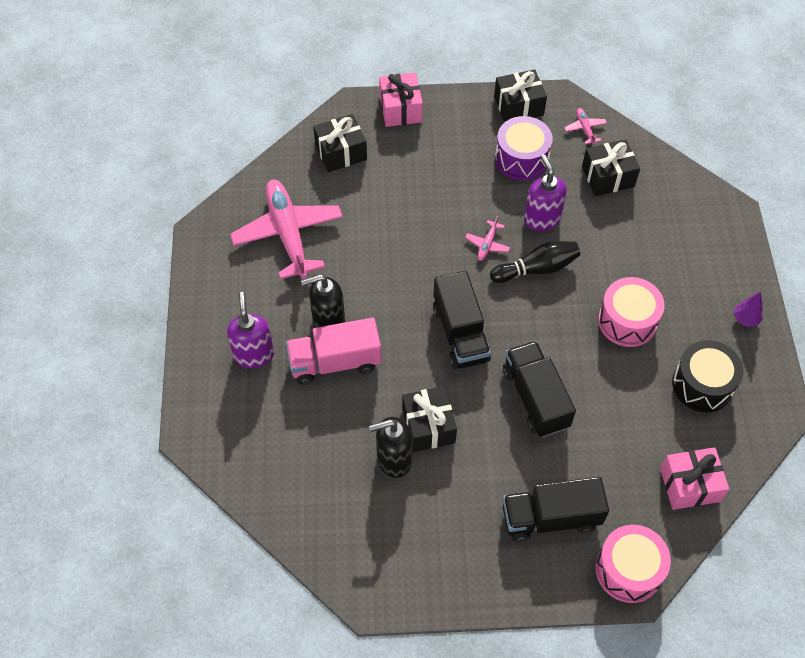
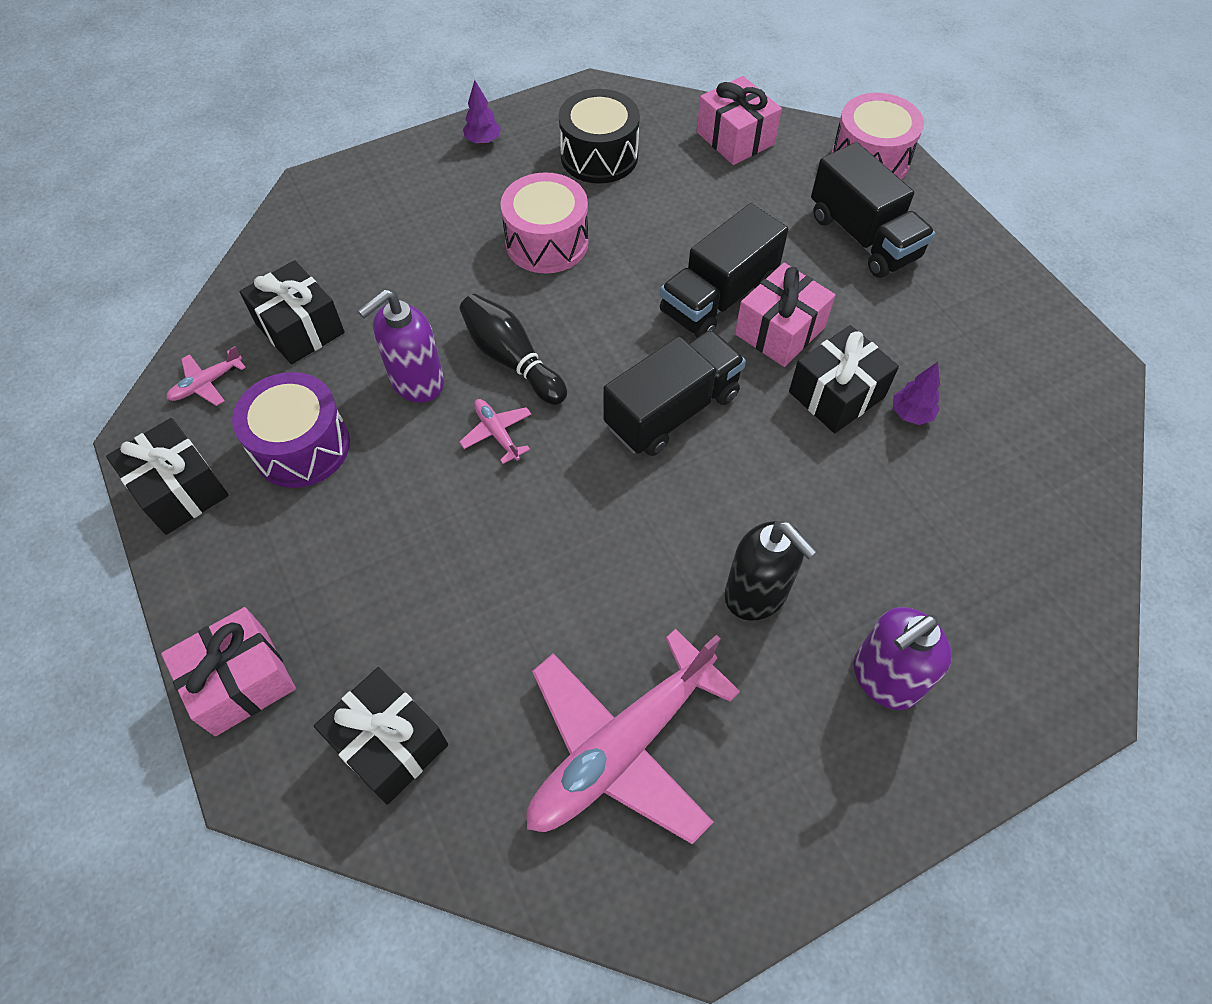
camera: 115 degrees left, 0 degrees up
pink truck [286,318,381,385] -> none
black soap dispenser [369,417,412,478] -> purple tree [893,362,940,425]
pink plane [465,216,510,261] -> pink plane turned 120 degrees counterclockwise [459,399,531,464]
none -> pink gift [735,263,835,367]

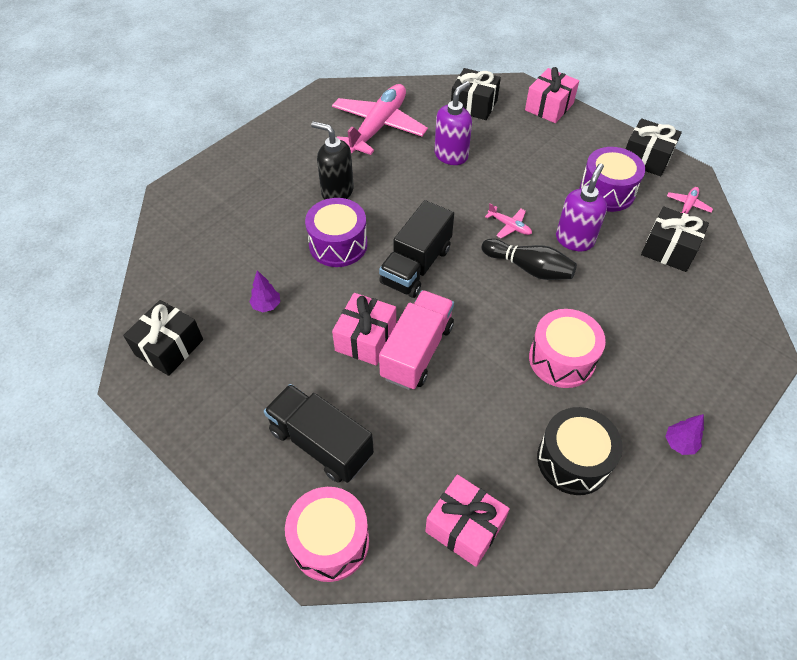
camera: 160 degrees right, 5 degrees down
black truck [660,203,788,337] -> pink truck [379,290,454,390]
black gift [789,325,899,433] -> black gift moved to [123,300,203,376]
purple soap dispenser [854,607,952,710] -> purple soap dispenser moved to [434,81,472,165]
none -> purple drum [305,198,367,267]

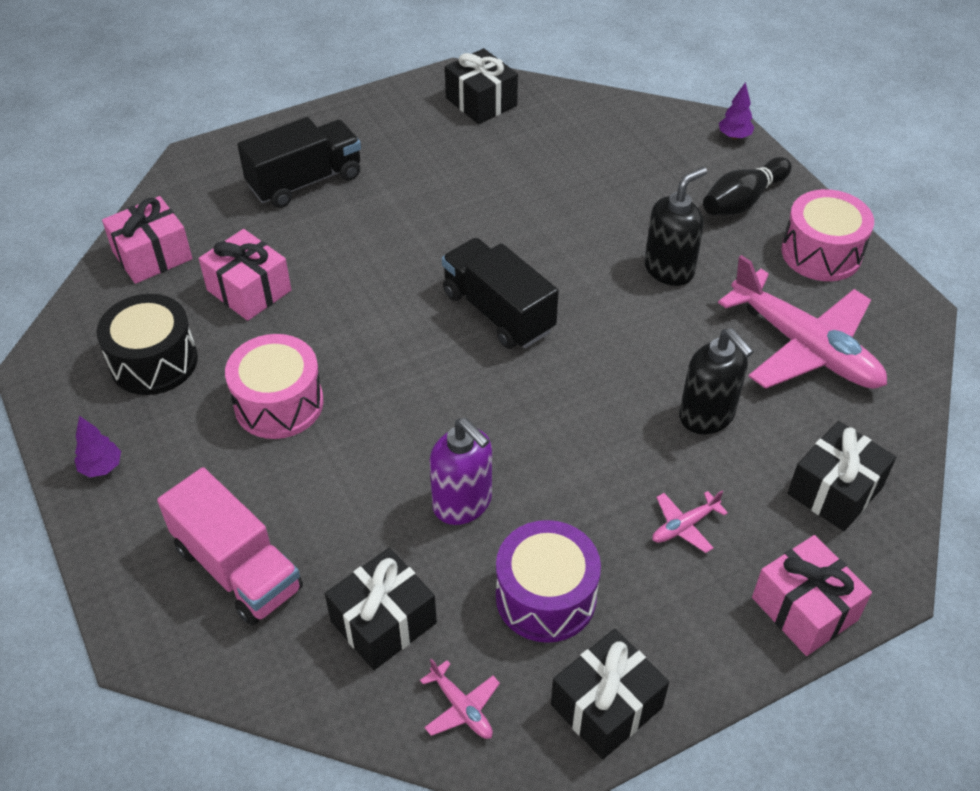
camera: 110 degrees right, 5 degrees down
purple tree [249,270,280,312] -> purple tree moved to [719,82,755,140]
pink drum [285,487,369,582] -> pink drum moved to [781,189,874,281]
purple drum [305,198,367,267] -> none
pink gift [332,293,396,366] -> pink gift moved to [199,229,291,321]
pink truck [379,290,454,390] -> pink truck moved to [157,467,303,626]
purple soap dispenser [434,81,472,165] -> black soap dispenser [679,328,754,434]
black bowling pin [482,238,577,280] -> black bowling pin moved to [703,157,792,215]
pink plane [485,203,532,238] -> pink plane moved to [652,491,728,553]

